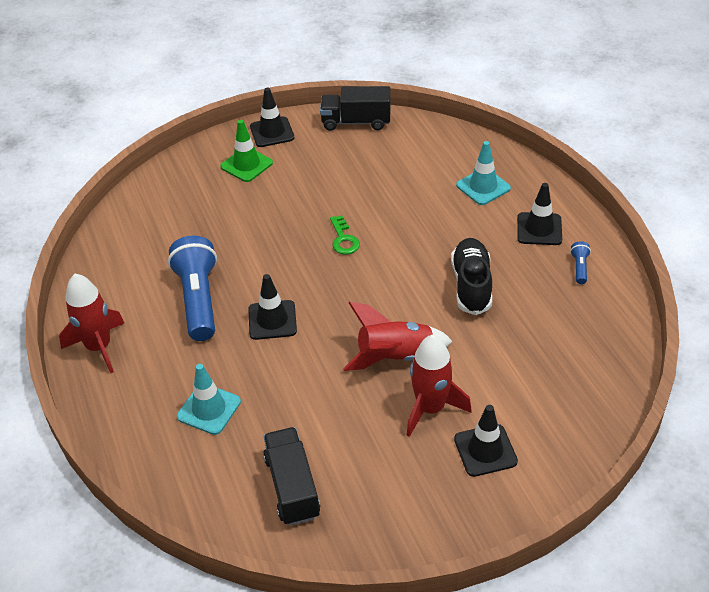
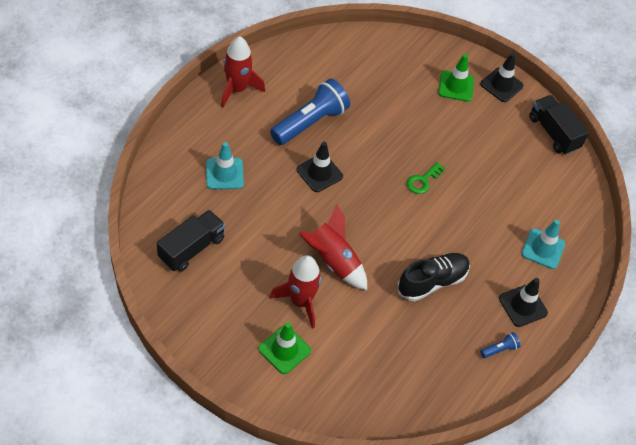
camera: 50 degrees right, 10 degrees up
black traffic cone [454,405,518,477] -> green traffic cone [258,322,311,374]

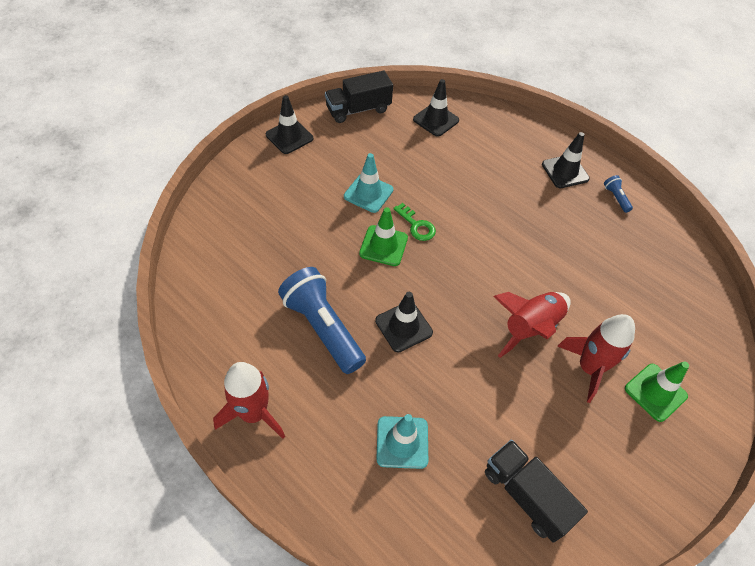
camera: 80 degrees left, 0 degrees up
black shoe [398,253,470,301] -> none
green traffic cone [438,54,474,102] -> green traffic cone moved to [359,207,408,266]
turquoise traffic cone [521,220,565,269] -> turquoise traffic cone moved to [344,153,393,213]
none -> black traffic cone [413,79,459,137]

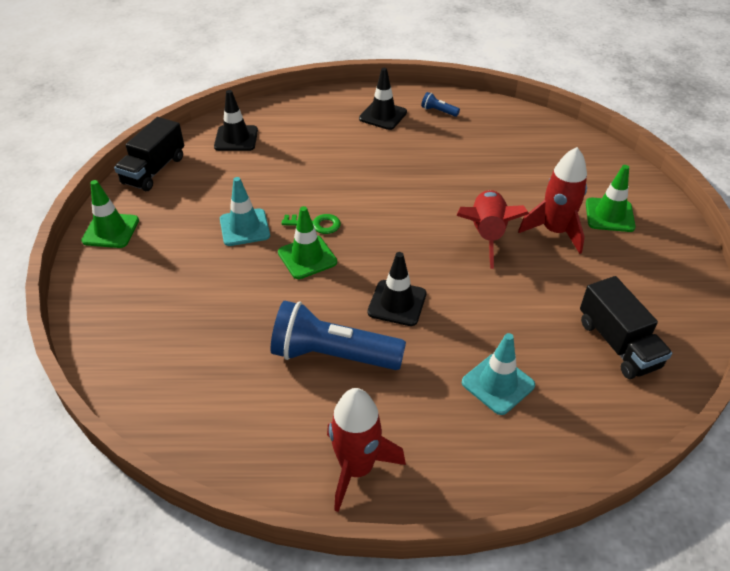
camera: 40 degrees left, 10 degrees down
black traffic cone [266,95,313,154] -> green traffic cone [81,180,139,248]
black truck [485,440,588,543] -> black truck turned 120 degrees counterclockwise [580,276,672,379]

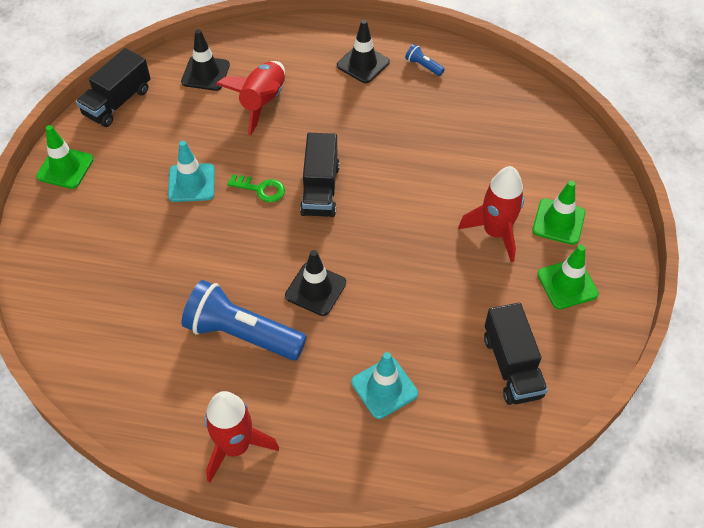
camera: 10 degrees right, 10 degrees up
green traffic cone [278,206,337,279] -> green traffic cone moved to [537,245,599,309]
red rocket [456,190,529,269] -> red rocket moved to [216,61,285,136]
none -> black truck [300,133,340,217]

